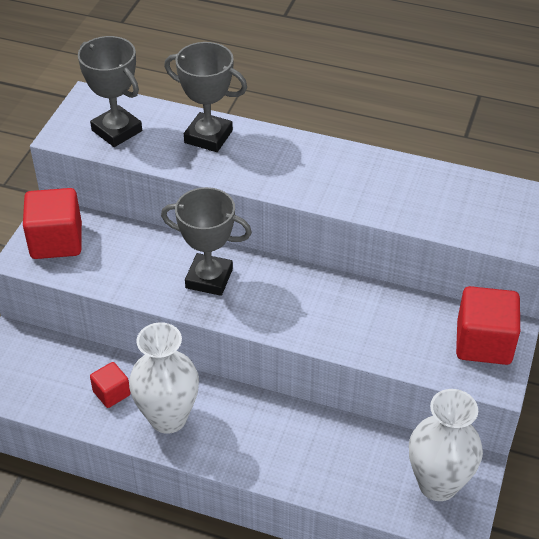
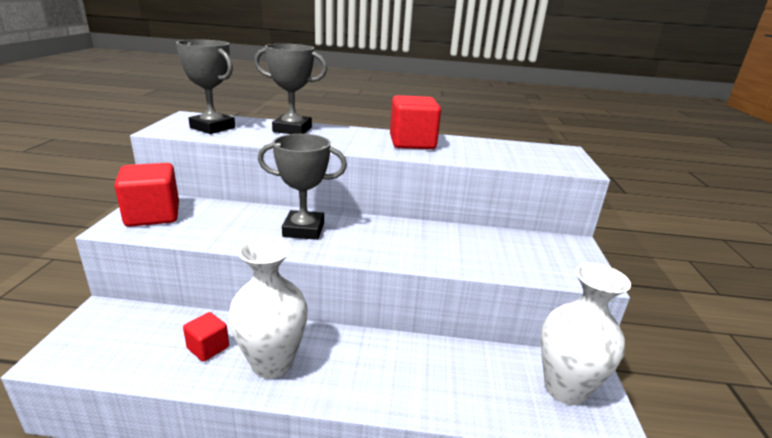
camera: 15 degrees left, 20 degrees down
red cube [456,286,520,365] -> red cube moved to [390,95,441,149]

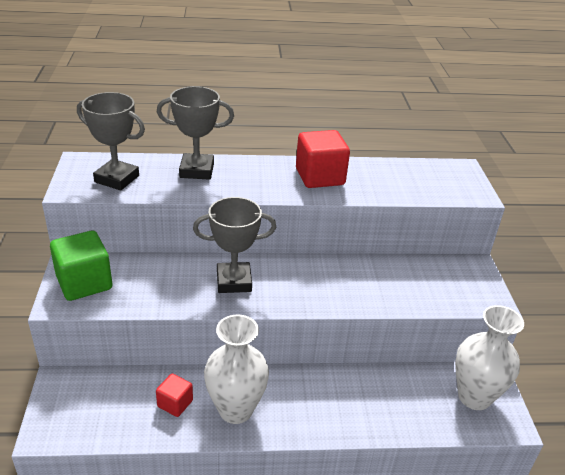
camera: 10 degrees left, 10 degrees up
red cube [114,163,179,227] -> green cube [50,231,112,301]

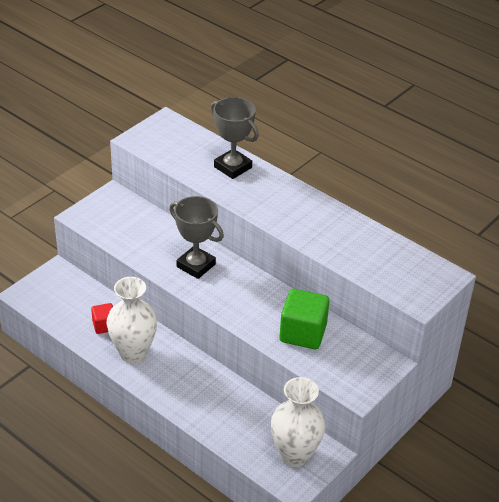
camera: 45 degrees right, 5 degrees up
green cube [50,231,112,301] -> green cube moved to [280,289,330,349]
grey trophy [77,92,145,190] -> none
red cube [296,130,350,188] -> none

